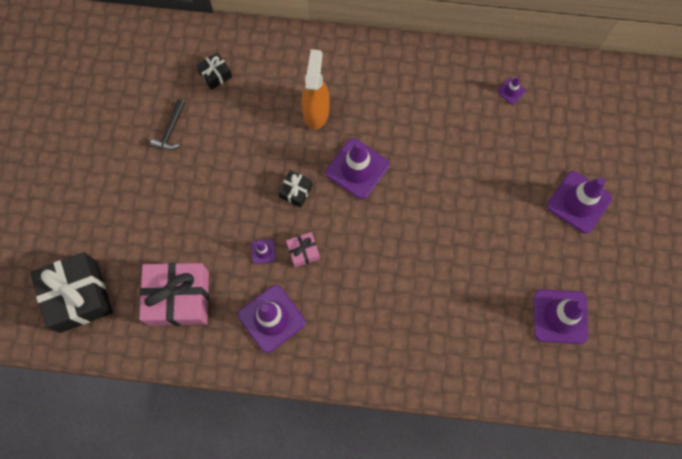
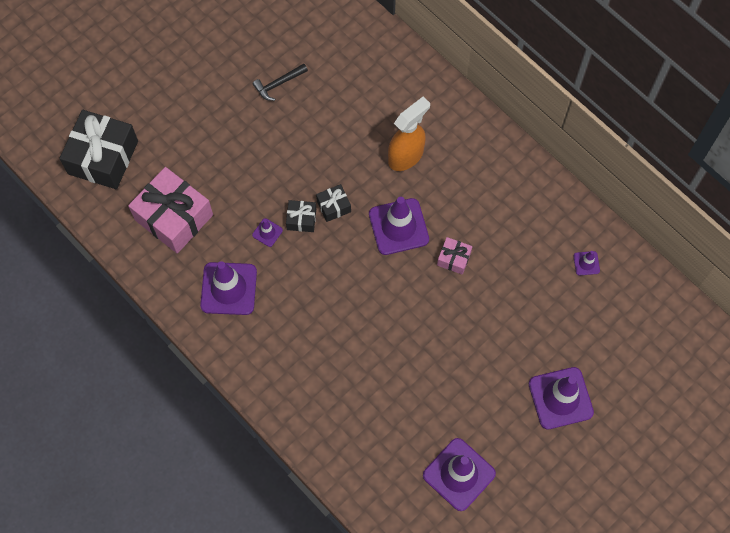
camera: 40 degrees right, 5 degrees down
black gift [196,52,232,90] -> black gift moved to [286,200,316,232]
pink gift [286,232,320,267] -> pink gift moved to [437,237,472,275]

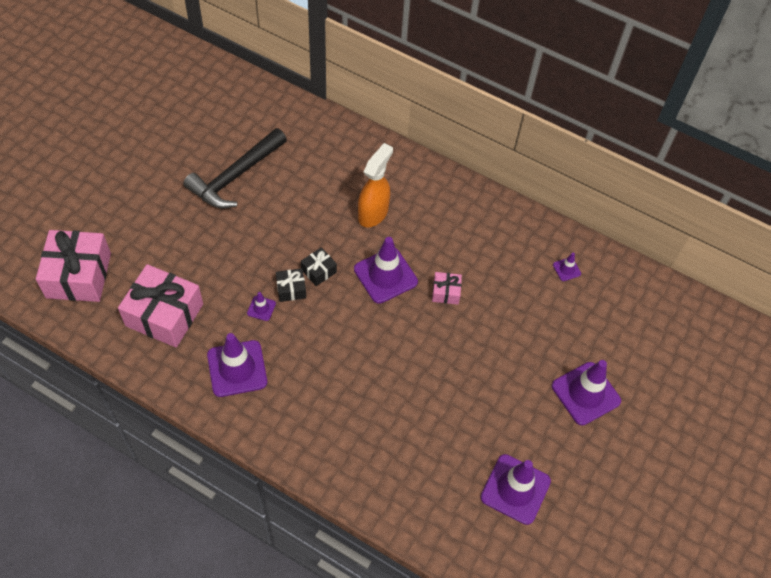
camera: 20 degrees left, 10 degrees down
black gift [59,110,138,189] -> pink gift [36,230,111,302]
black hammer [253,64,308,101] -> black hammer [183,128,287,208], size x2.09

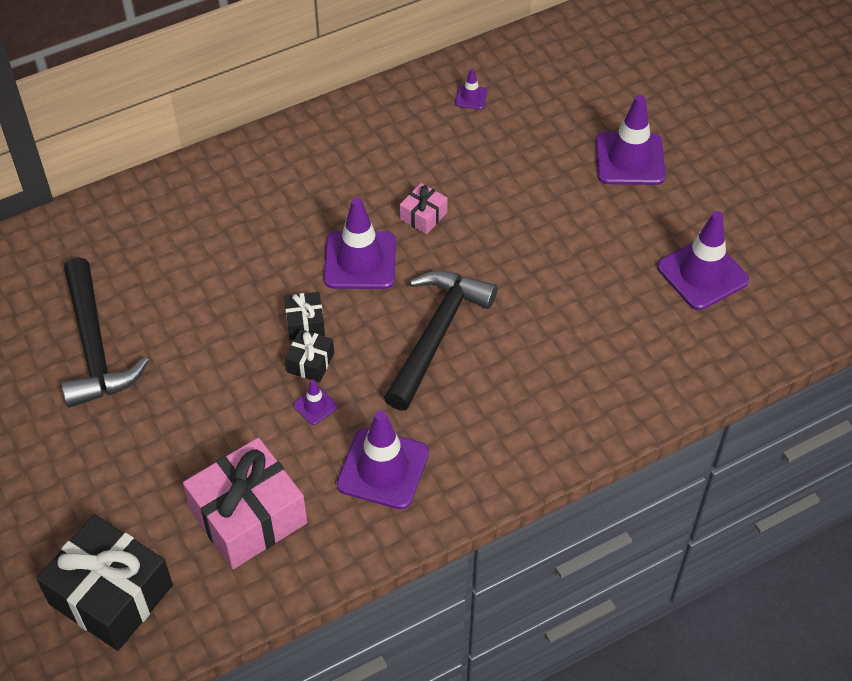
camera: 55 degrees left, 5 degrees down
pink gift [36,230,111,302] -> black gift [36,514,173,651]
orange spray bottle [358,143,393,227] -> none
none -> black hammer [384,271,497,411]

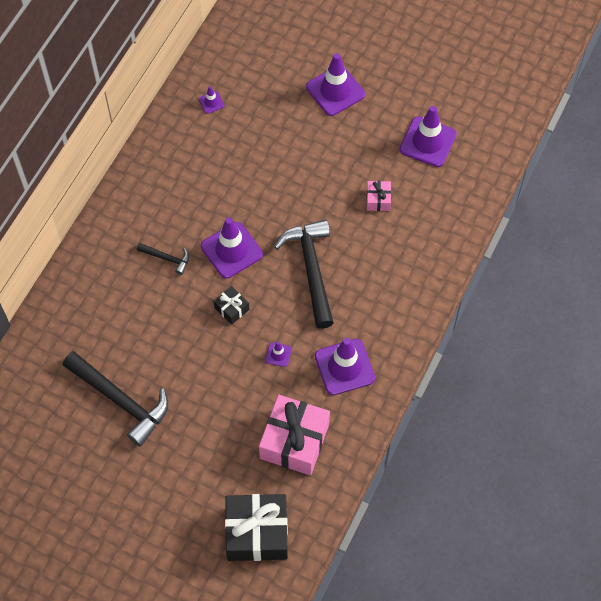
camera: 35 degrees left, 10 degrees up
black gift [285,329,334,383] -> none
pink gift [400,183,448,234] -> pink gift moved to [366,181,391,211]
none -> black hammer [137,243,189,275]

